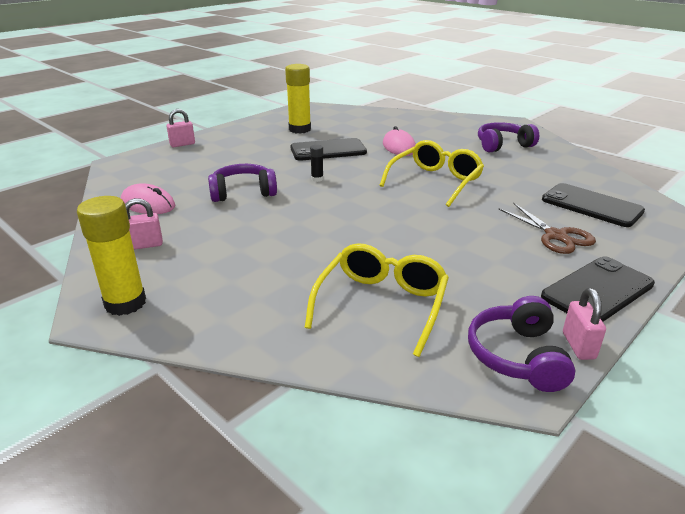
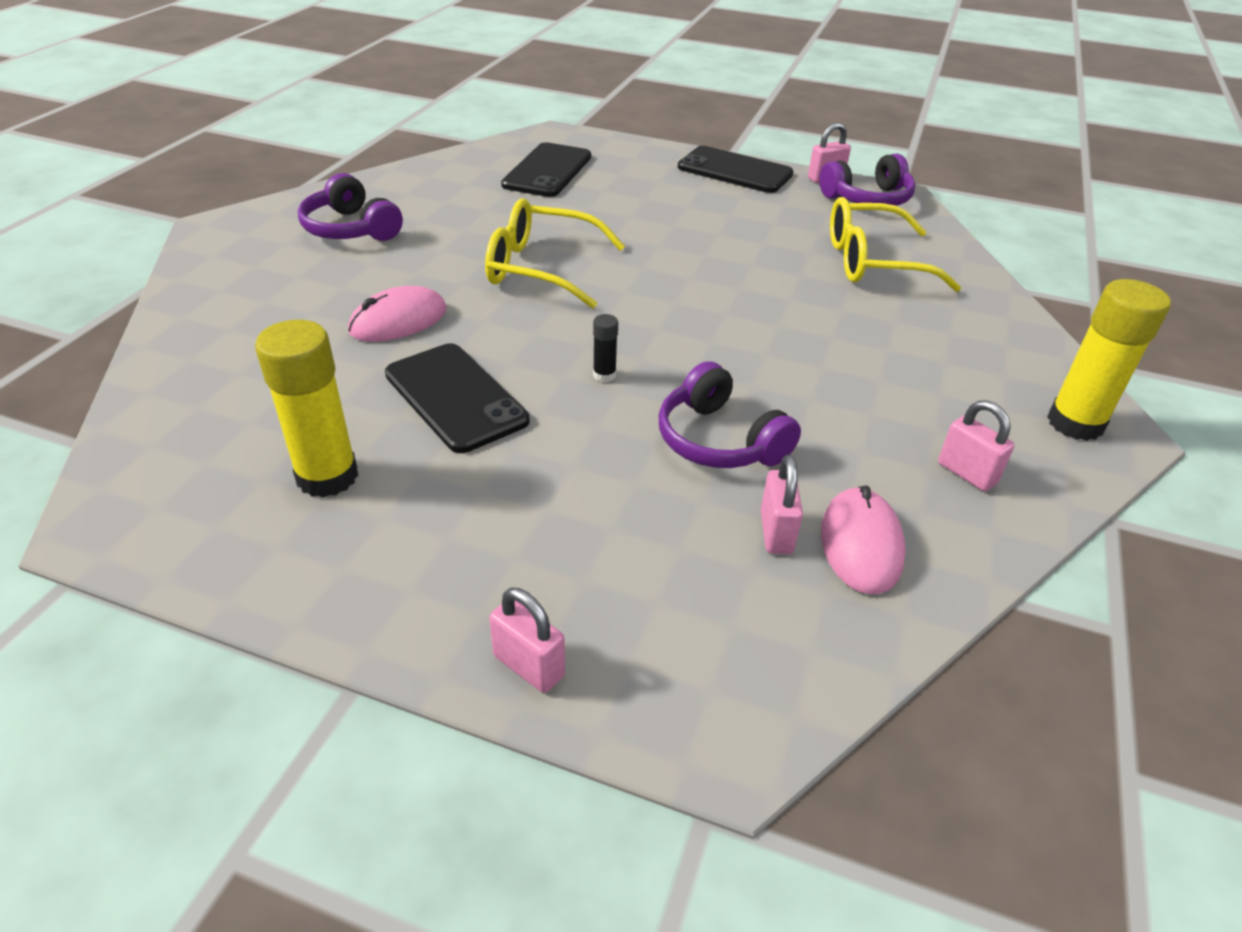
camera: 115 degrees left, 10 degrees up
brown scissors [499,203,596,254] -> none
none -> pink padlock [761,455,803,554]

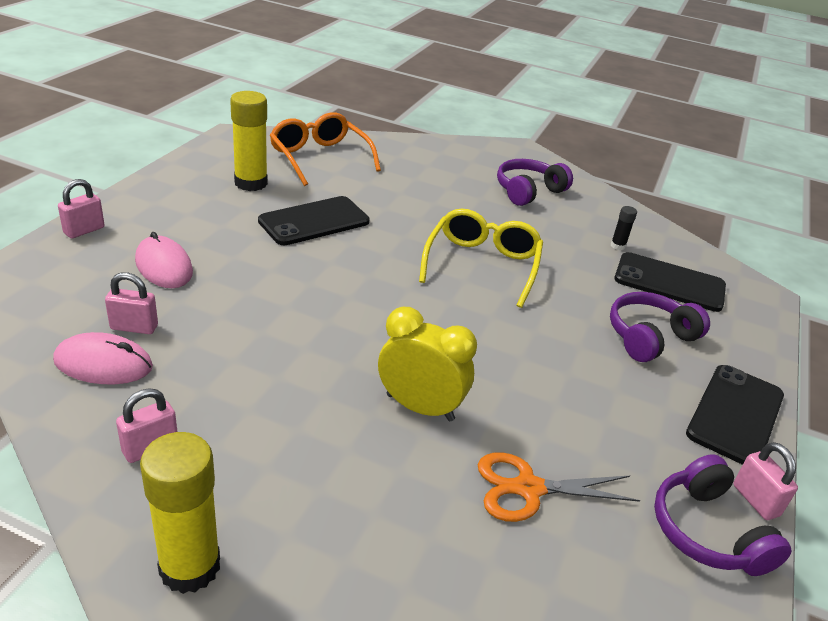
camera: 90 degrees right, 5 degrees down
pink mouse [348,286,447,342] -> pink mouse moved to [135,232,193,288]
black glue stick [593,314,618,382] -> black glue stick moved to [611,206,637,250]
purple headphones [659,361,801,468] -> purple headphones moved to [610,292,710,362]
yellow glasses [830,197,961,292] -> orange scissors [477,452,640,522]
none -> orange glasses [270,112,381,186]
none -> yellow clock [378,307,477,421]

